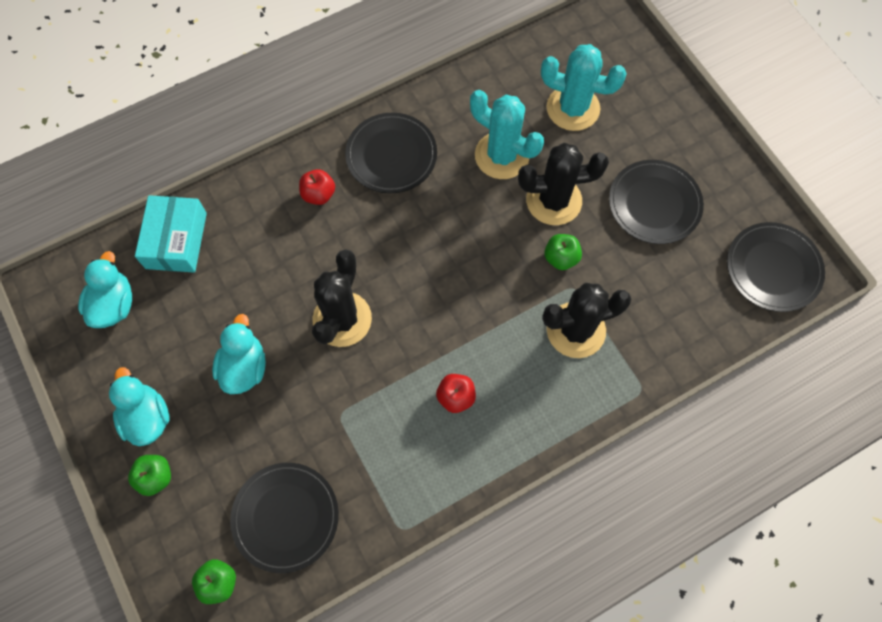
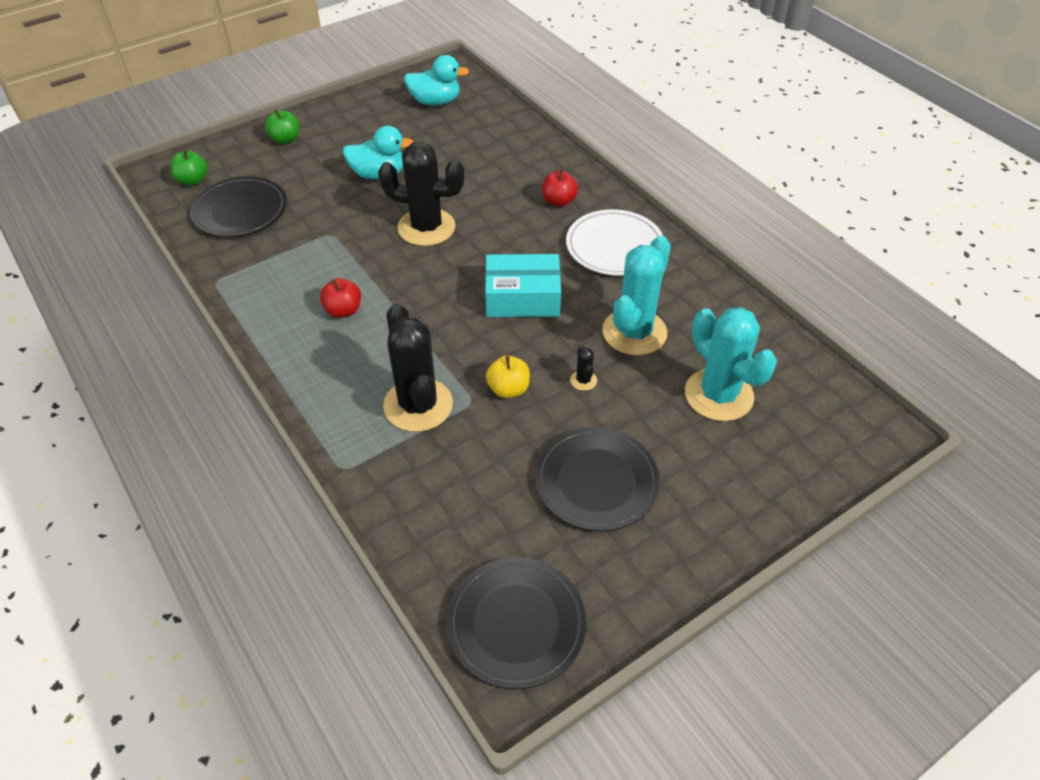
camera: 85 degrees right, 20 degrees down
turquoise duck [109,367,170,446] -> none
turquoise box [135,195,207,273] -> turquoise box moved to [485,254,561,317]
black plate [345,113,437,194] -> white plate [566,209,663,276]
black cactus [518,143,609,225] -> black cactus [570,345,597,391], size x0.40
turquoise cactus [541,44,627,131] -> turquoise cactus turned 45 degrees counterclockwise [685,307,777,421]
green apple [544,234,582,270] -> yellow apple [486,355,530,398]

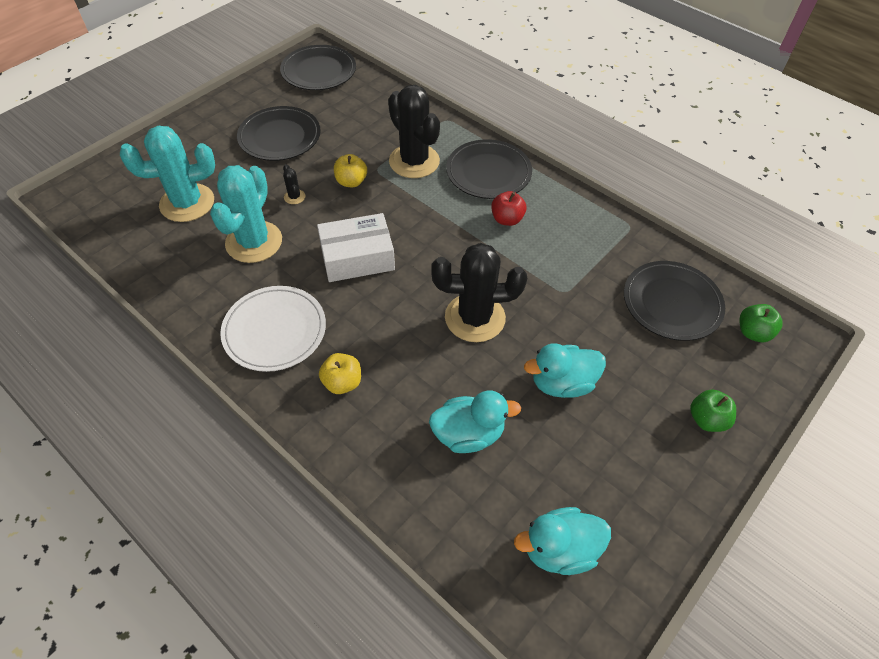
camera: 165 degrees right, 5 degrees up
turquoise box [485,254,561,317] -> white box [317,213,395,282]
red apple [542,169,578,207] -> yellow apple [319,353,361,394]
turquoise cactus [685,307,777,421] -> turquoise cactus turned 60 degrees counterclockwise [120,126,215,222]
none -> turquoise duck [429,390,521,453]
none -> black plate [446,139,532,199]

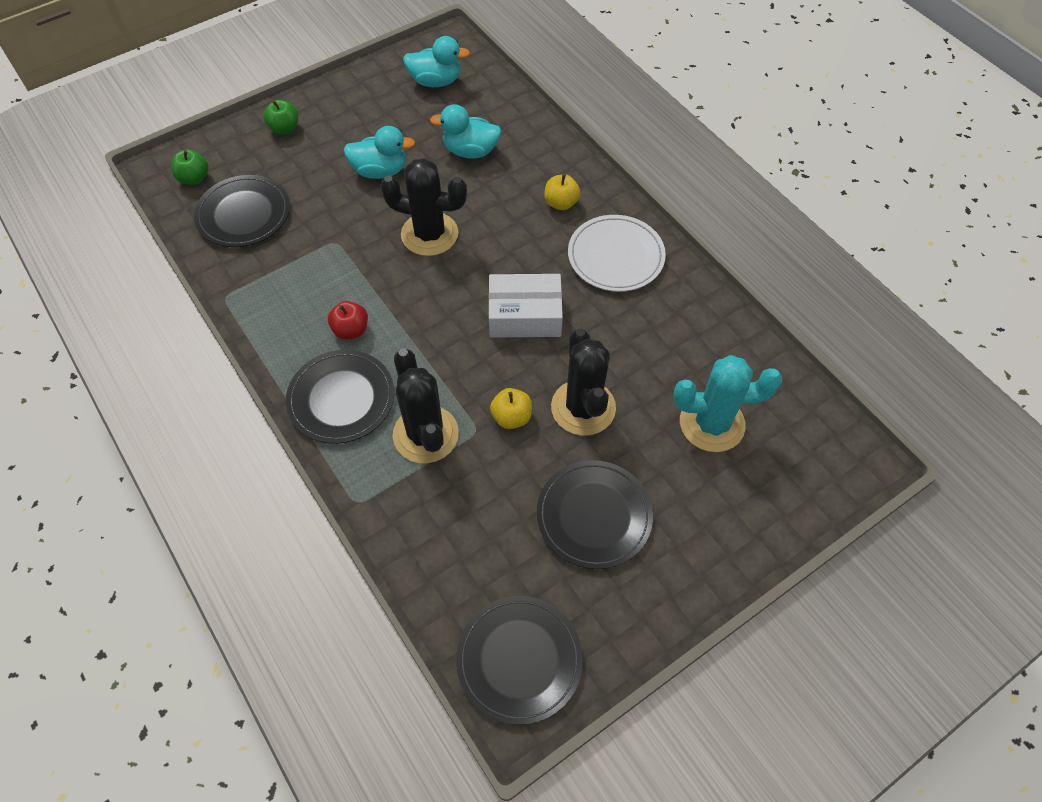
camera: 165 degrees left, 5 degrees up
turquoise cactus [210,165,282,263] -> none
black cactus [283,164,305,204] -> black cactus [551,329,616,436], size x2.49

